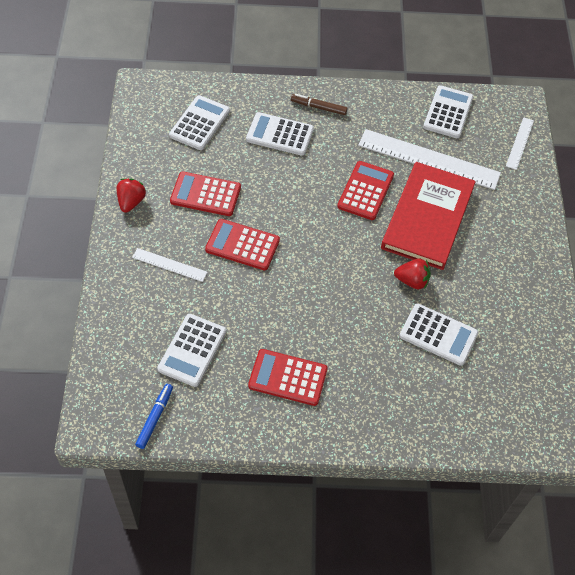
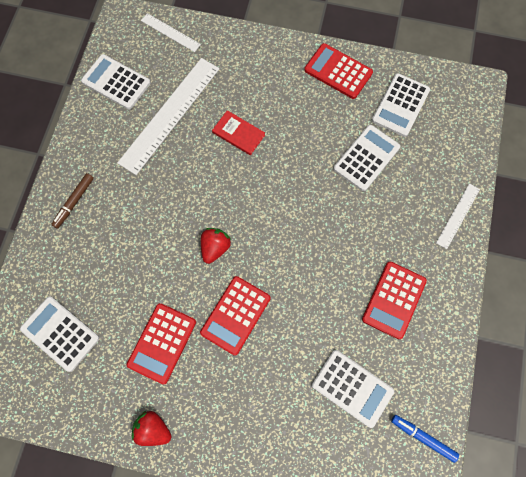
camera: 75 degrees left, 15 degrees up
white ruler [132,248,208,282] -> white ruler moved to [436,183,480,249]
white calculator [246,112,314,156] -> white calculator moved to [372,73,430,137]
red calculator [337,161,394,220] -> red calculator moved to [304,43,373,99]
red book [381,162,476,270] -> red book [212,110,265,155], size x0.44
red strawberry [394,258,431,289] -> red strawberry moved to [201,228,231,264]

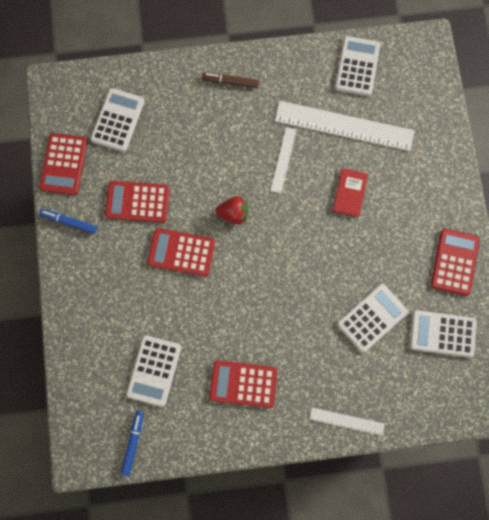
camera: 70 degrees right, 5 degrees up
red strawberry [132,411,171,446] -> blue marker [39,209,97,234]
white ruler [141,13,201,52] -> white ruler moved to [270,127,297,193]
white calculator [333,125,400,191] -> white calculator turned 60 degrees counterclockwise [337,284,408,352]
none -> red calculator [40,133,87,195]

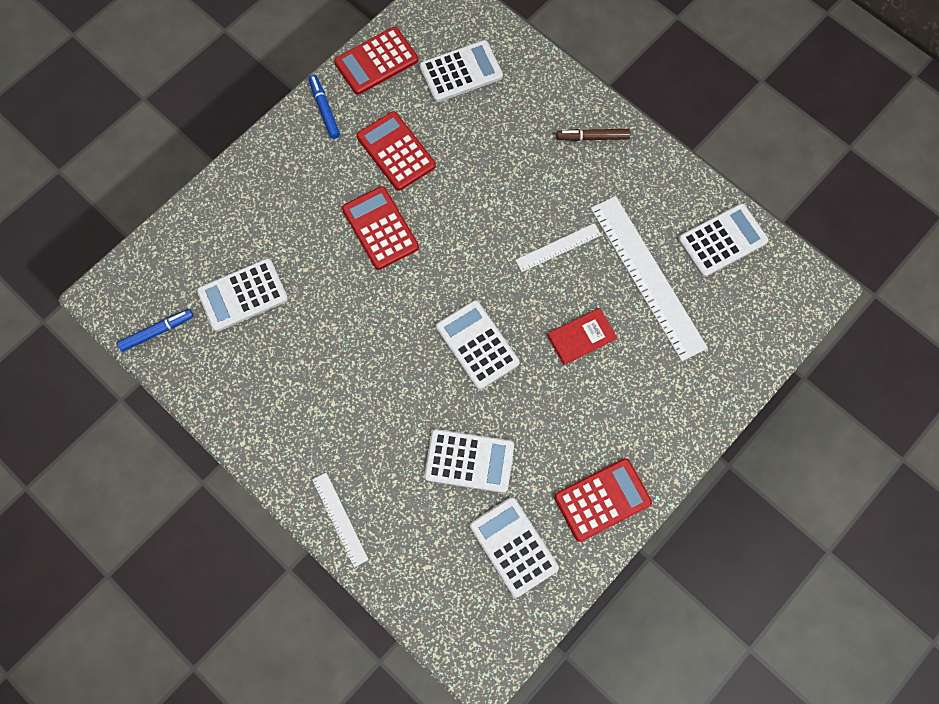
camera: 50 degrees right, 5 degrees down
brown marker [202,73,259,88] -> brown marker turned 60 degrees counterclockwise [556,129,630,141]
red calculator [209,361,277,408] -> none
red strawberry [216,196,248,224] -> none
none -> white calculator [436,300,520,390]

